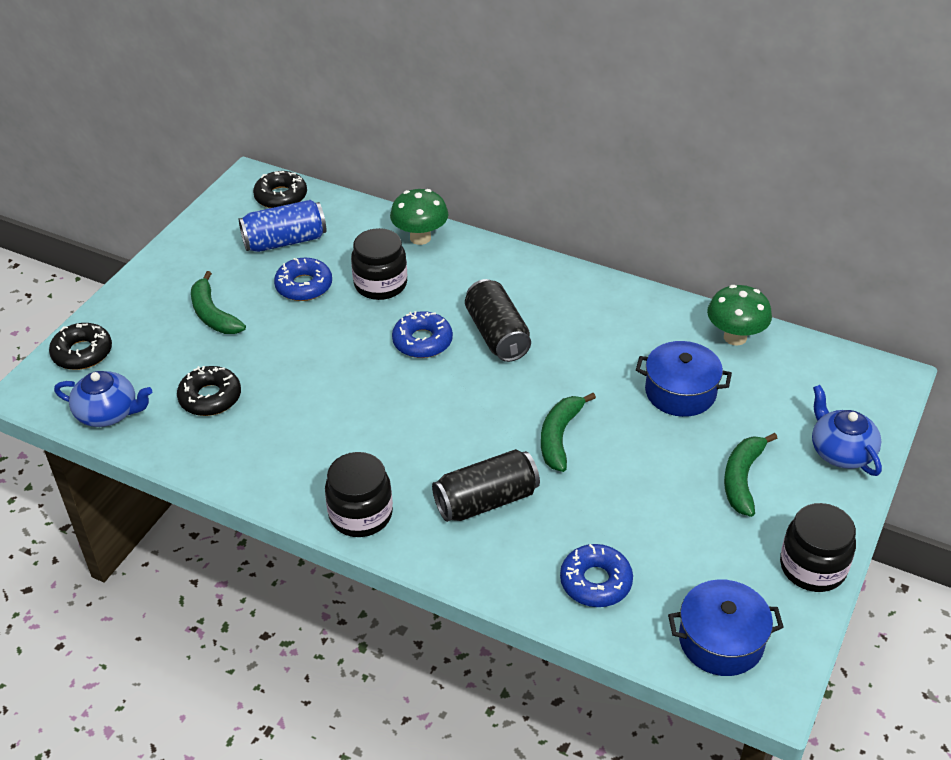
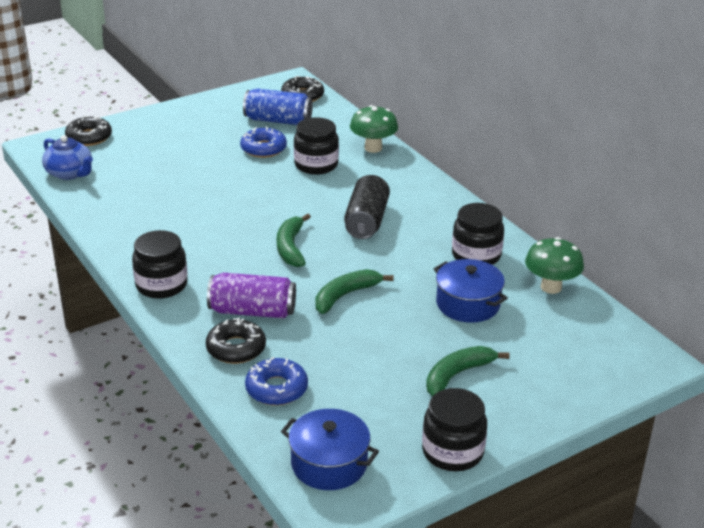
camera: 30 degrees right, 10 degrees down
black donut [177,366,241,416] -> black donut moved to [206,317,266,364]
green banana [191,271,246,334] -> green banana moved to [277,213,311,267]
blue donut [392,311,453,358] -> none
black can [432,449,540,522] -> purple can [207,273,296,318]
blue teapot [812,385,882,476] -> none
none -> black jar [452,203,504,265]

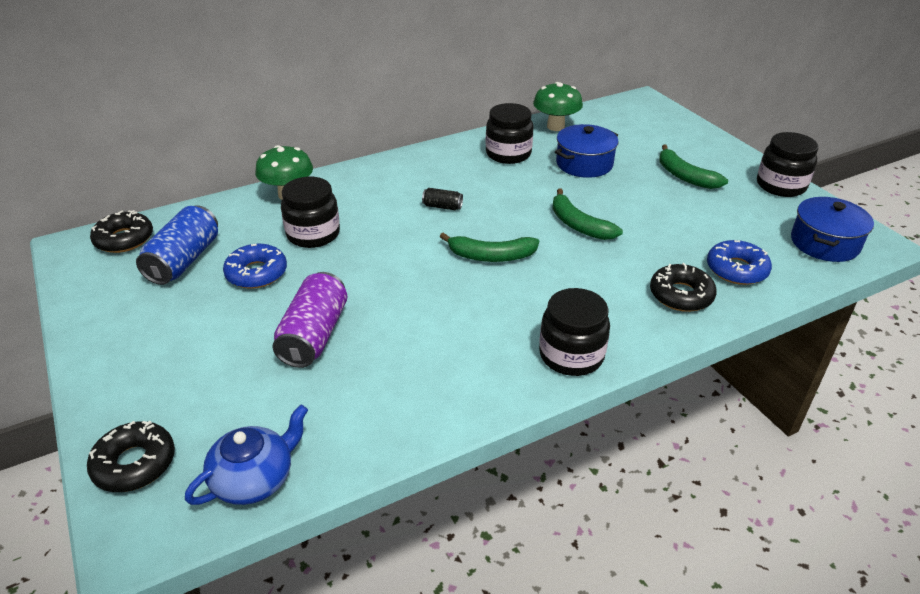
camera: 85 degrees left, 5 degrees up
purple can [207,273,296,318] -> purple can moved to [272,272,347,368]
black can [344,175,390,239] -> black can [422,188,463,210], size x0.48

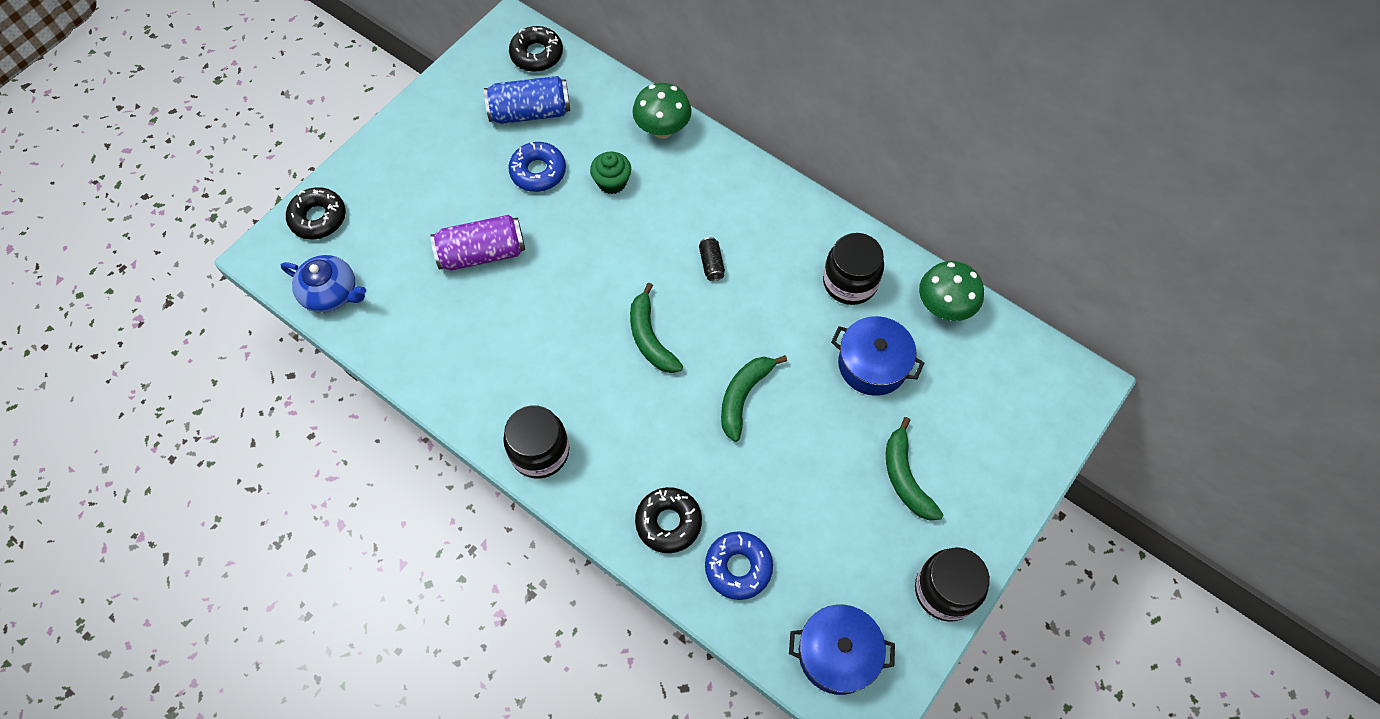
camera: 65 degrees right, 25 degrees up
black jar [281,177,340,248] -> green cupcake [590,152,631,194]
green banana [659,145,728,189] -> green banana turned 45 degrees counterclockwise [886,417,944,521]

